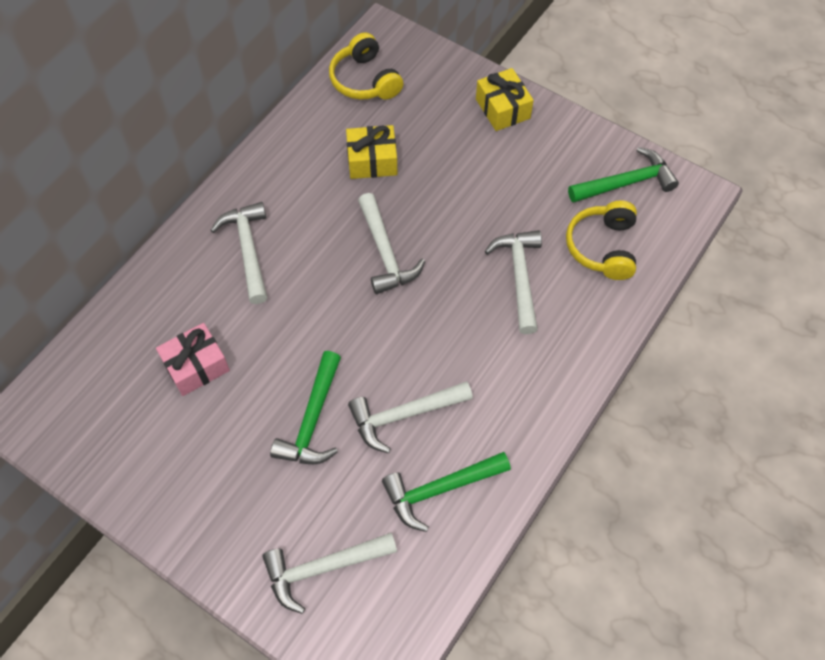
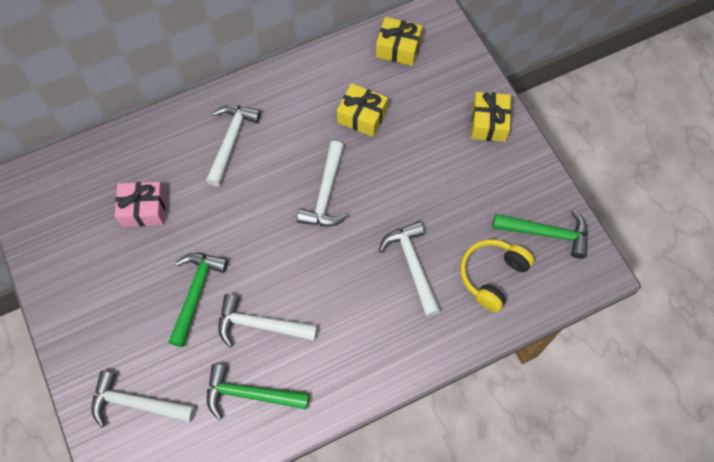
camera: 30 degrees right, 5 degrees up
green hammer [270,351,341,464] -> green hammer turned 150 degrees clockwise [168,253,228,347]
yellow headphones [329,32,403,100] -> yellow gift [376,17,422,66]
white hammer [484,230,542,334] -> white hammer turned 45 degrees counterclockwise [379,221,440,317]

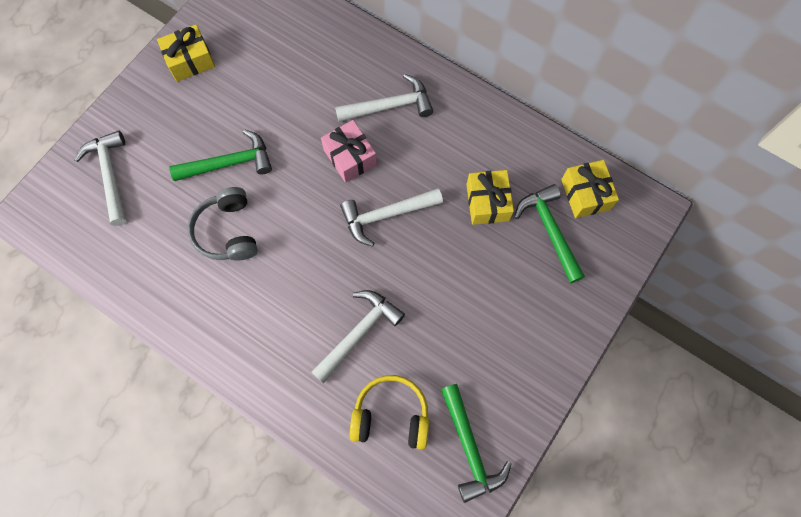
camera: 60 degrees right, 5 degrees up
pink gift [115,182,166,227] -> pink gift moved to [321,120,377,183]
green hammer [207,363,309,420] -> green hammer moved to [515,184,585,283]
white hammer [218,294,318,347] -> grey headphones [188,187,258,261]
yellow gift [471,92,511,142] -> yellow gift moved to [157,25,215,82]

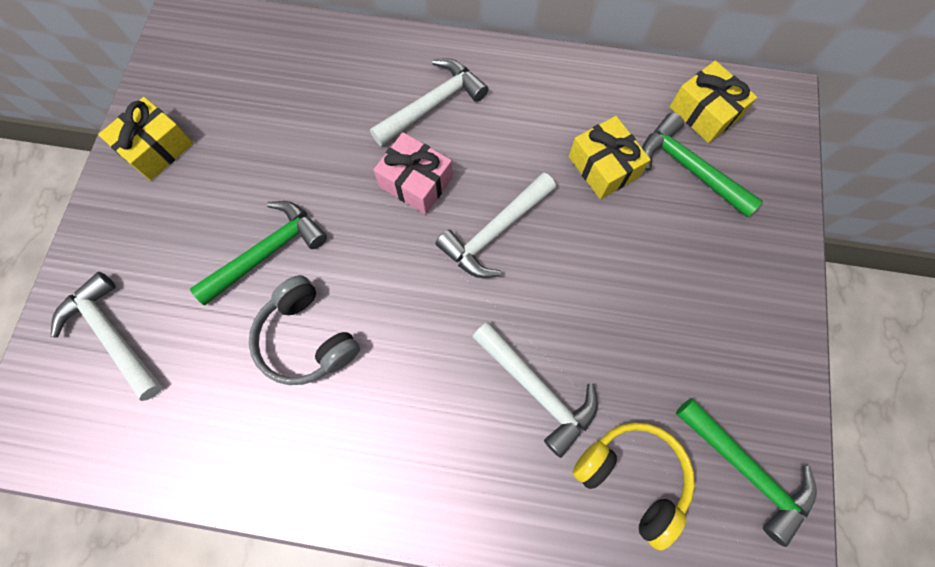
camera: 25 degrees left, 0 degrees up
white hammer [312,290,405,383] -> white hammer turned 120 degrees clockwise [472,322,598,458]
yellow headphones [350,375,429,450] -> yellow headphones turned 60 degrees clockwise [573,422,695,551]

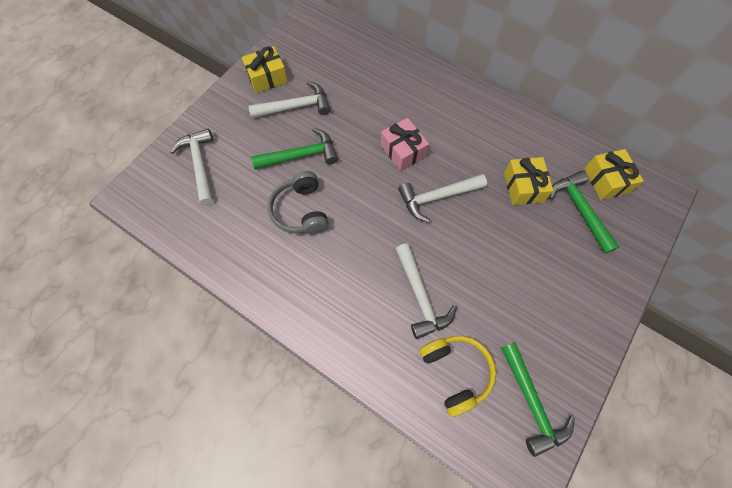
camera: 25 degrees right, 5 degrees down
white hammer [370,58,488,147] -> white hammer moved to [248,81,331,118]

